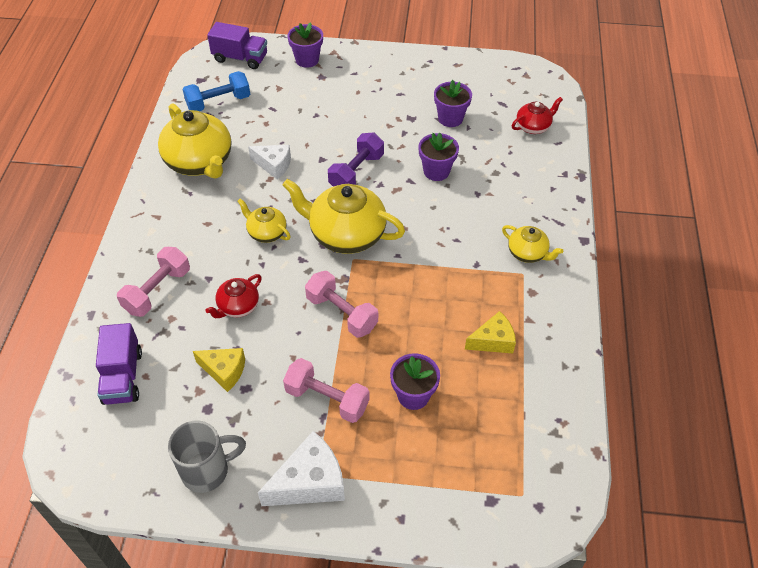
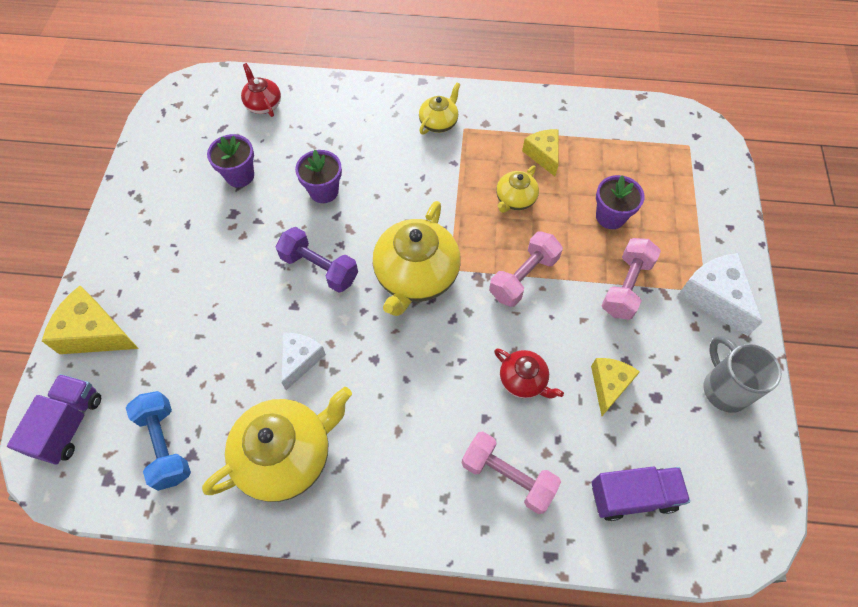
camera: 90 degrees left, 10 degrees up
yellow teapot [237,198,291,243] -> yellow teapot moved to [496,166,539,213]
purple flower pot [287,22,323,68] -> yellow cheese [42,286,139,354]

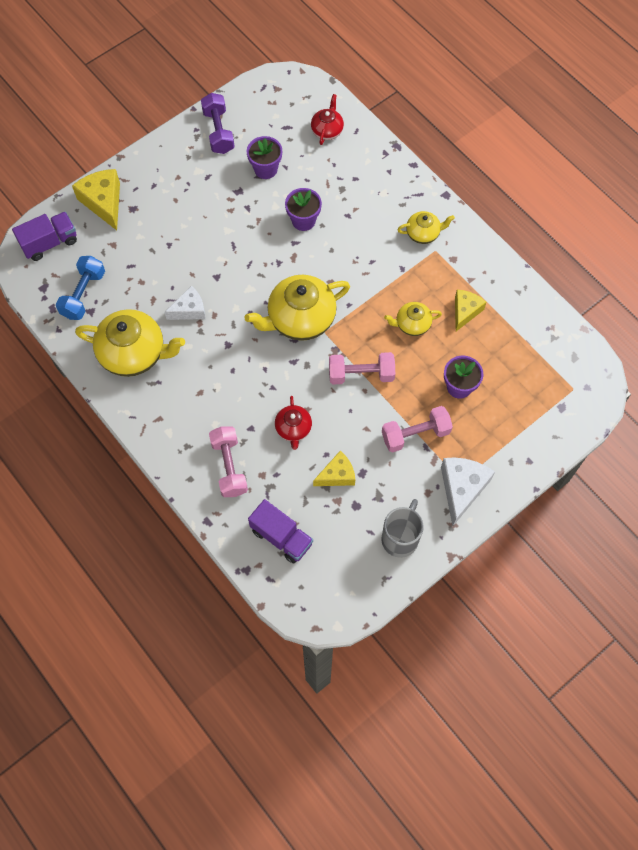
camera: 45 degrees right, 5 degrees up
purple dumbbell [276,227,358,293] -> purple dumbbell moved to [201,93,235,154]

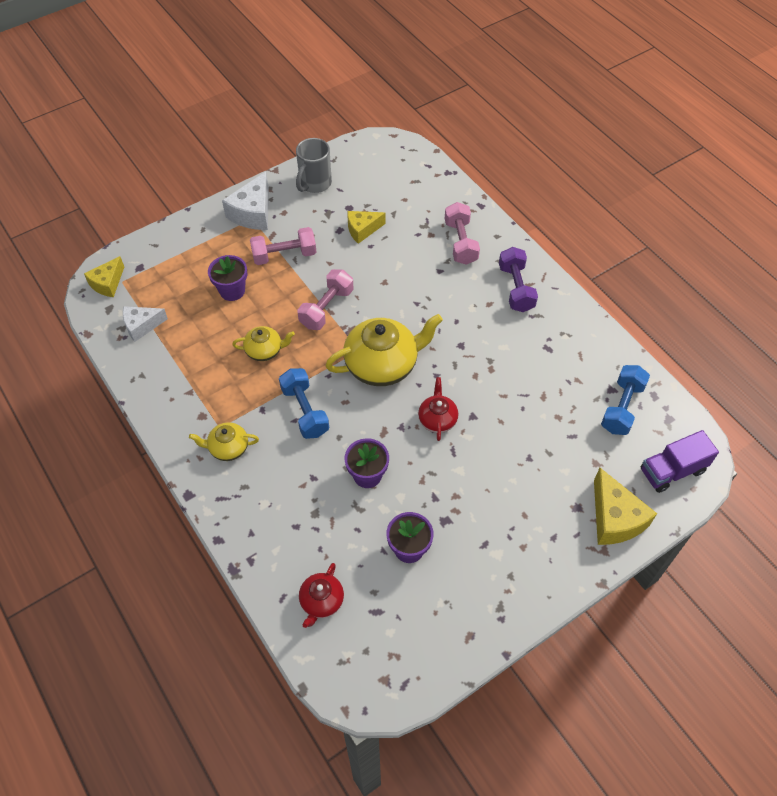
camera: 175 degrees left, 10 degrees down
yellow teapot [75,309,185,377] -> none
white cheese [164,286,206,320] -> white cheese moved to [123,306,168,342]
purple dumbbell [201,93,235,154] -> purple dumbbell moved to [499,247,538,312]
purple truck [248,499,313,564] -> none
red teapot [275,396,312,450] -> red teapot moved to [418,377,458,441]
pink dumbbell [329,352,395,384] -> pink dumbbell turned 60 degrees counterclockwise [298,269,354,330]
yellow cheese [455,290,486,331] -> yellow cheese moved to [84,256,124,297]
none -> blue dumbbell [279,368,329,439]

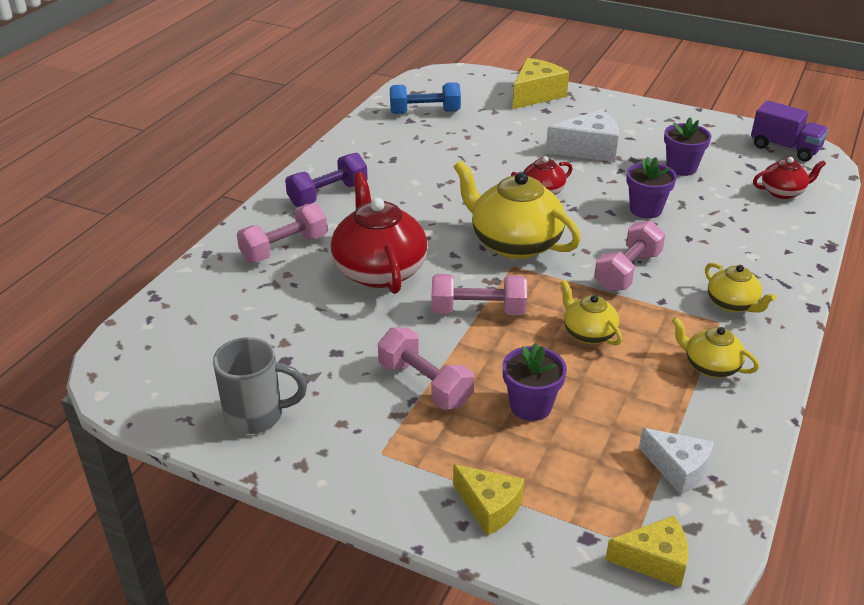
camera: 120 degrees left, 20 degrees down
white cheese [222,172,269,230] -> white cheese moved to [546,109,619,162]
blue dumbbell [279,368,329,439] -> pink dumbbell [594,220,666,291]
yellow cheese [347,211,386,244] -> yellow cheese moved to [453,464,524,536]
purple truck [641,430,719,493] -> purple truck moved to [751,100,829,161]
none -> red teapot [331,172,428,294]
none -> yellow teapot [672,317,759,378]

